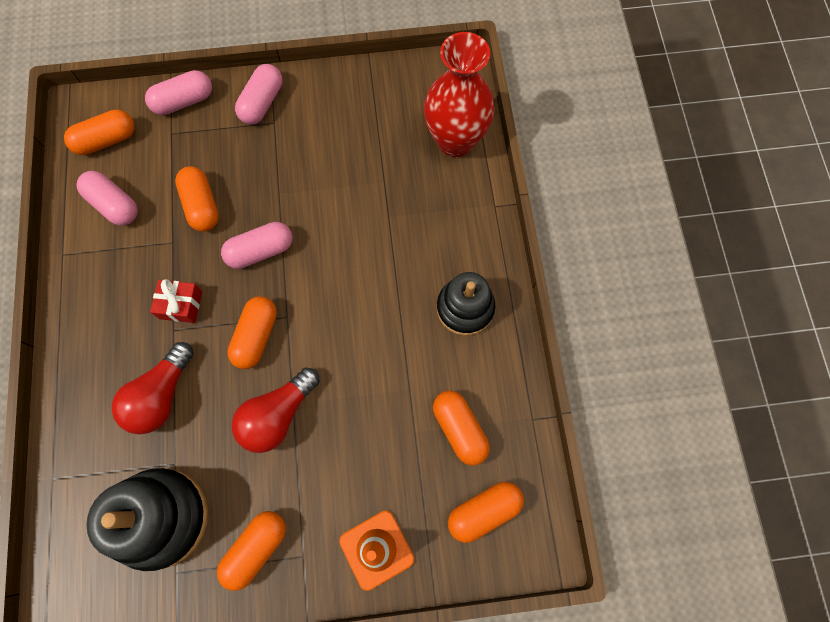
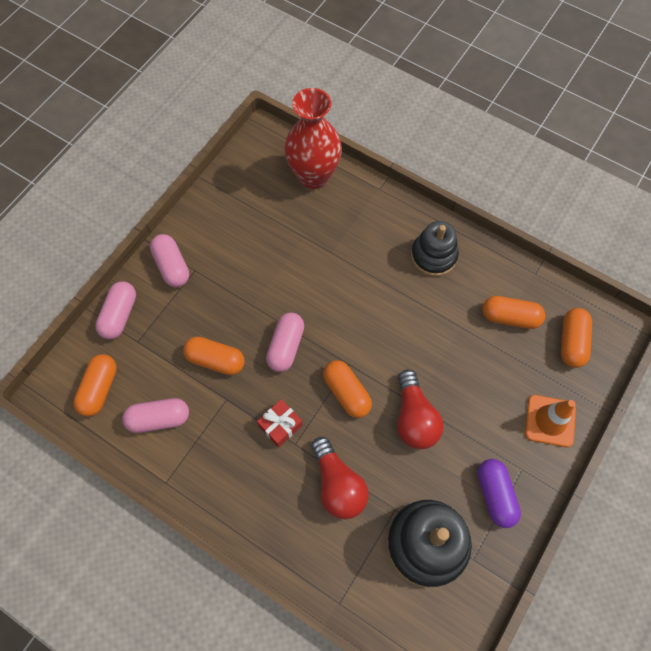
camera: 50 degrees left, 5 degrees down
orange capsule [217,511,286,591] -> purple capsule [477,459,521,528]

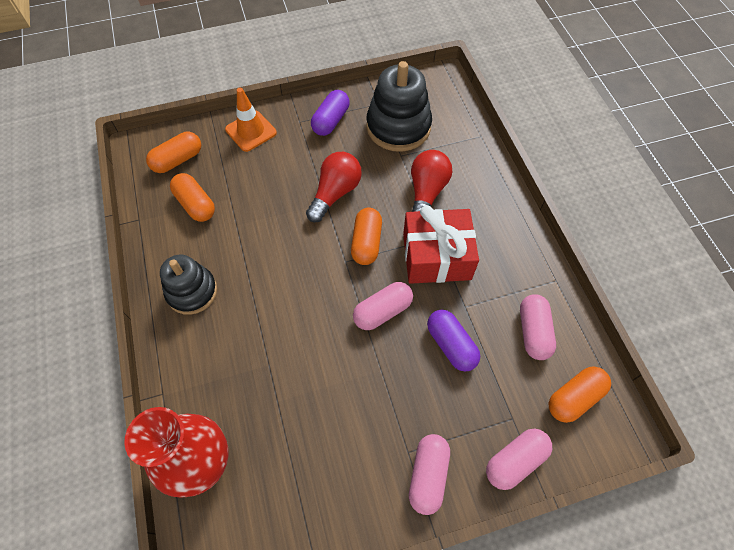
camera: 140 degrees left, 5 degrees down
pink capsule [122,398,189,433] -> pink capsule turned 60 degrees clockwise [520,294,556,360]
orange capsule [183,337,245,375] -> purple capsule [427,310,480,372]
red gift [257,399,303,448] -> red gift [403,205,479,284], size x2.00

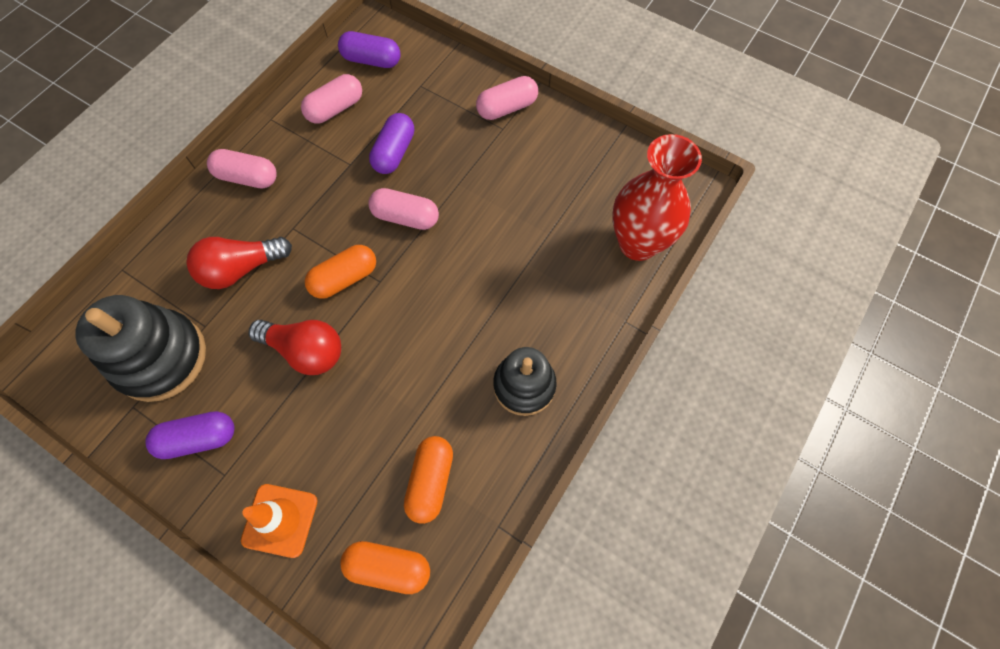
camera: 130 degrees left, 5 degrees up
red light bulb [306,152,362,222] -> red light bulb turned 150 degrees counterclockwise [248,319,341,375]
red gift [403,205,479,284] -> none
pink capsule [486,428,552,490] -> pink capsule moved to [207,149,277,189]
orange capsule [549,367,611,423] -> purple capsule [338,31,401,68]

